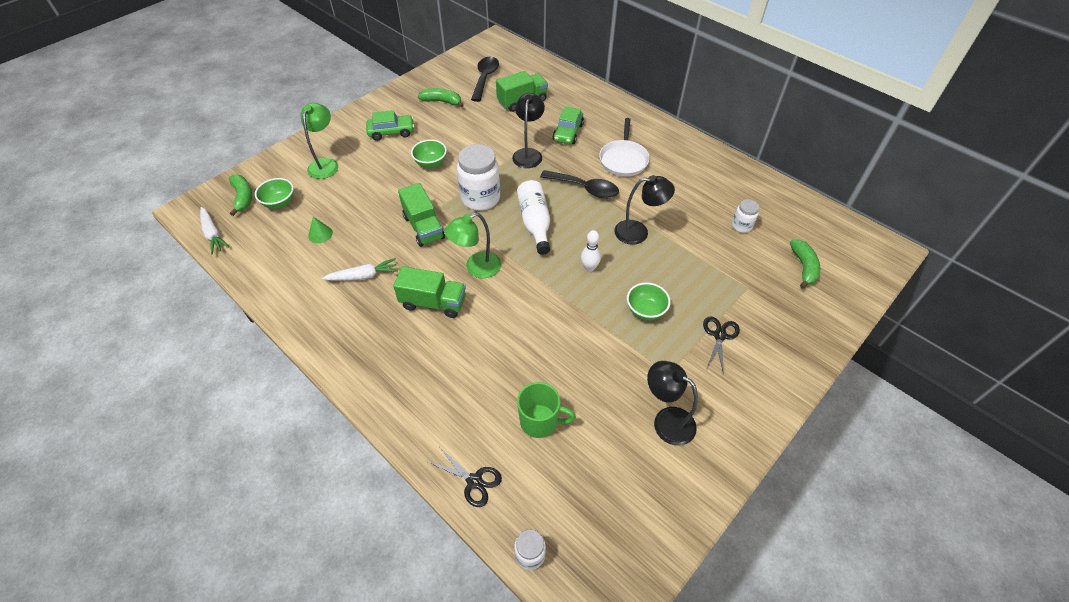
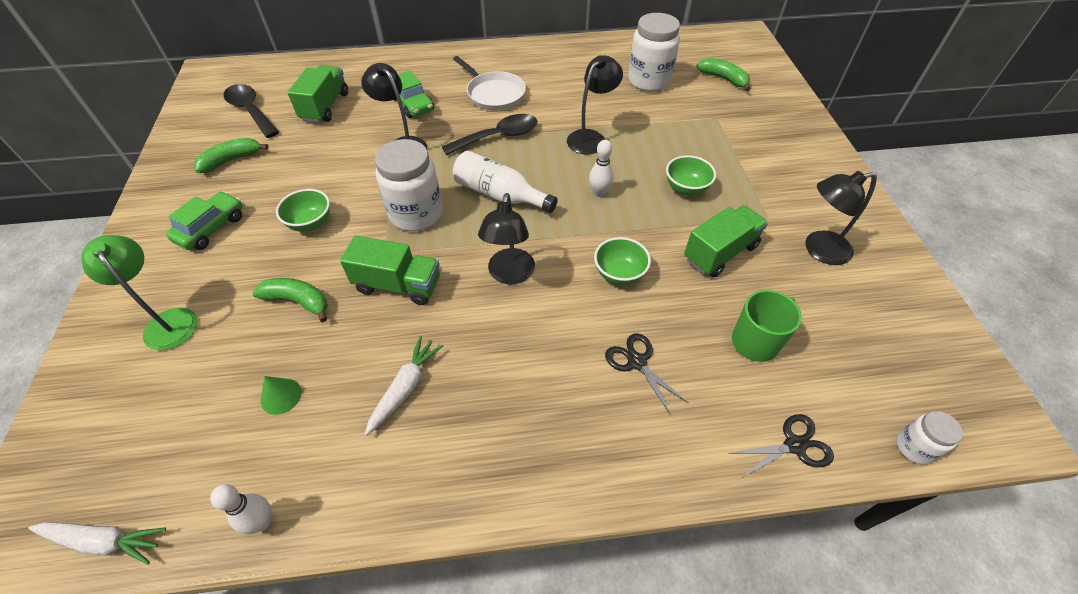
camera: 50 degrees left, 0 degrees up
green banana [229,175,252,216] -> green banana moved to [252,278,328,322]
green bowl [255,178,294,209] -> green bowl moved to [594,237,651,285]
green truck [393,266,466,318] -> green truck moved to [684,205,768,277]
green lamp [444,213,501,278] -> black lamp [478,193,535,284]
black scissors [703,316,740,374] -> black scissors moved to [605,333,688,415]
white jar [732,199,759,233] -> white jar [628,13,680,92], size x1.97
none -> white bowling pin [210,484,272,534]

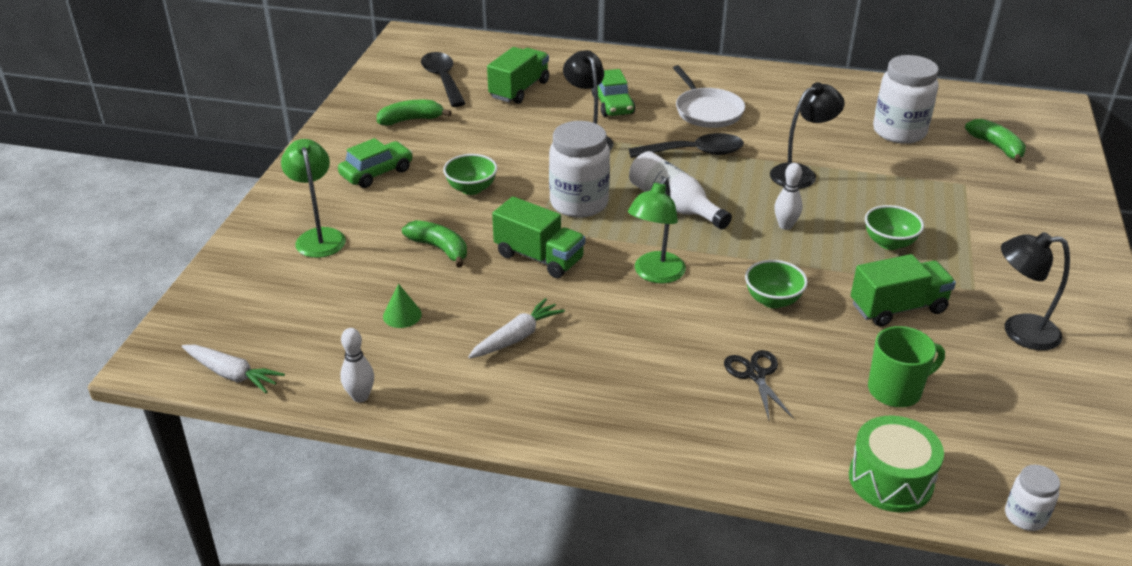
camera: 20 degrees right, 15 degrees down
black lamp [478,193,535,284] -> green lamp [628,177,686,284]
black scissors [732,414,834,478] -> green drum [849,415,944,512]

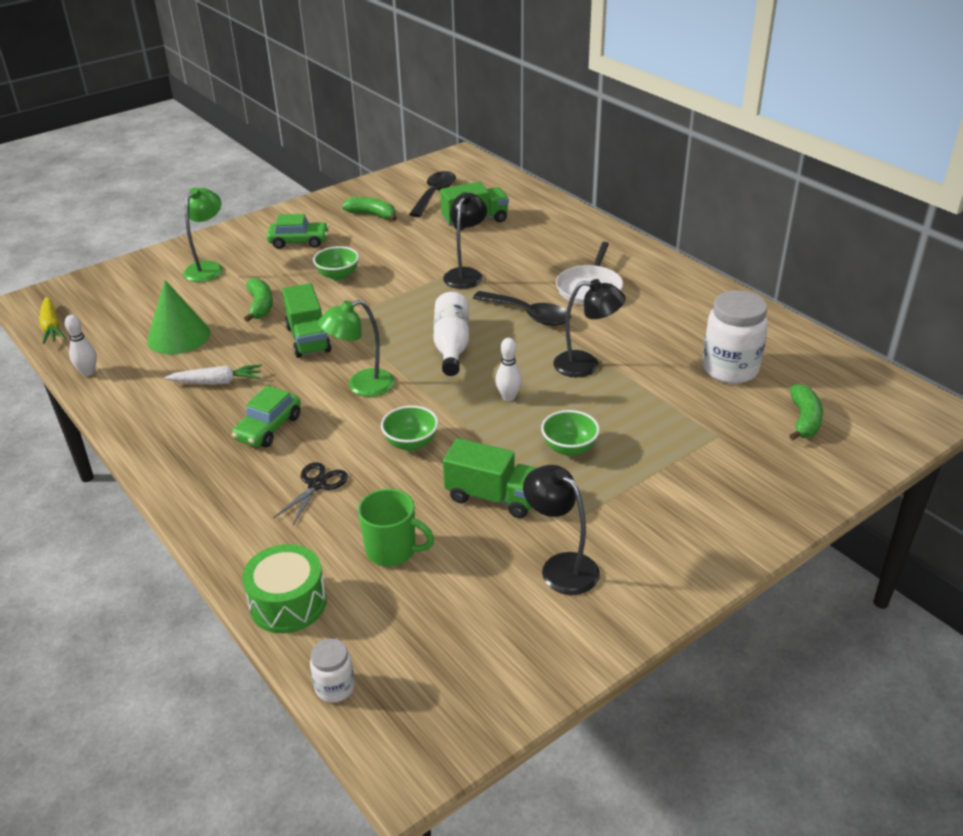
camera: 40 degrees right, 0 degrees up
white carrot [182,345,285,393] -> yellow carrot [39,297,66,344]
green cone [383,283,422,328] -> green cone [147,280,210,355], size x2.03
white jar [549,121,610,218] -> none
green car [591,69,635,117] -> green car moved to [232,385,301,448]

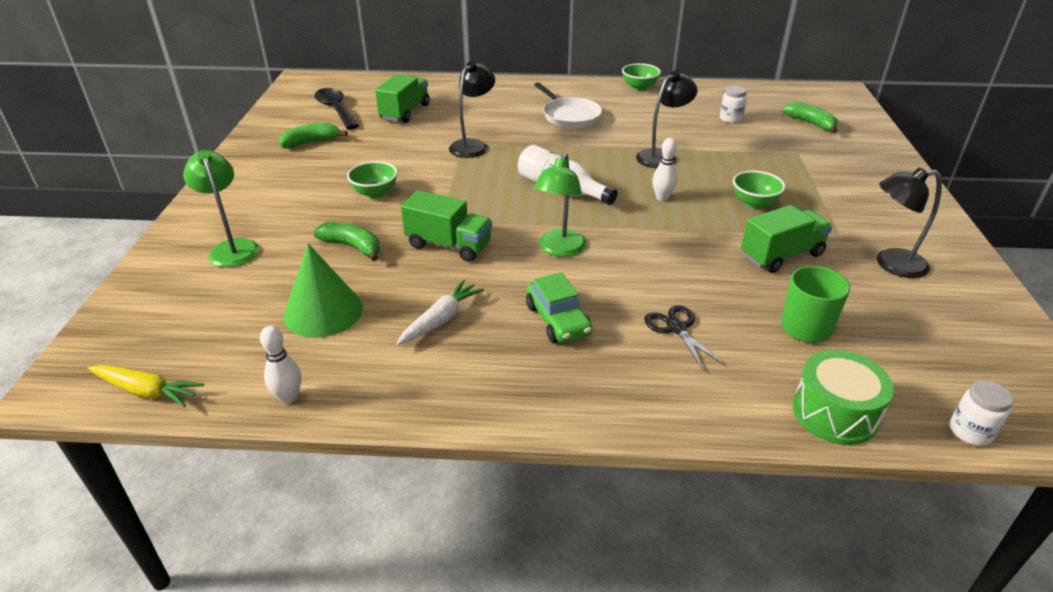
camera: 50 degrees left, 0 degrees up
green car [267,214,329,249] -> none
green bowl [381,405,438,451] -> green bowl moved to [622,63,661,91]
black lamp [443,192,487,289] -> black lamp turned 60 degrees clockwise [449,61,495,158]
black spoon [473,291,571,326] -> none
white jar [702,290,768,384] -> white jar [720,86,747,123], size x0.51

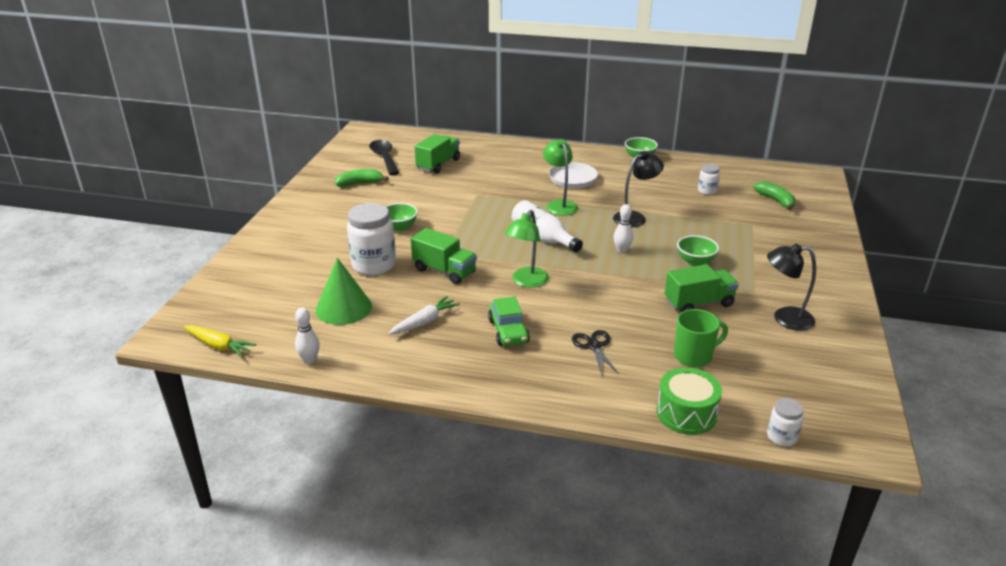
camera: 10 degrees right, 5 degrees down
green lamp [183,150,259,267] -> green lamp moved to [543,139,578,216]
green banana [313,222,380,261] -> white jar [347,203,396,276]
black lamp [449,61,495,158] -> none

